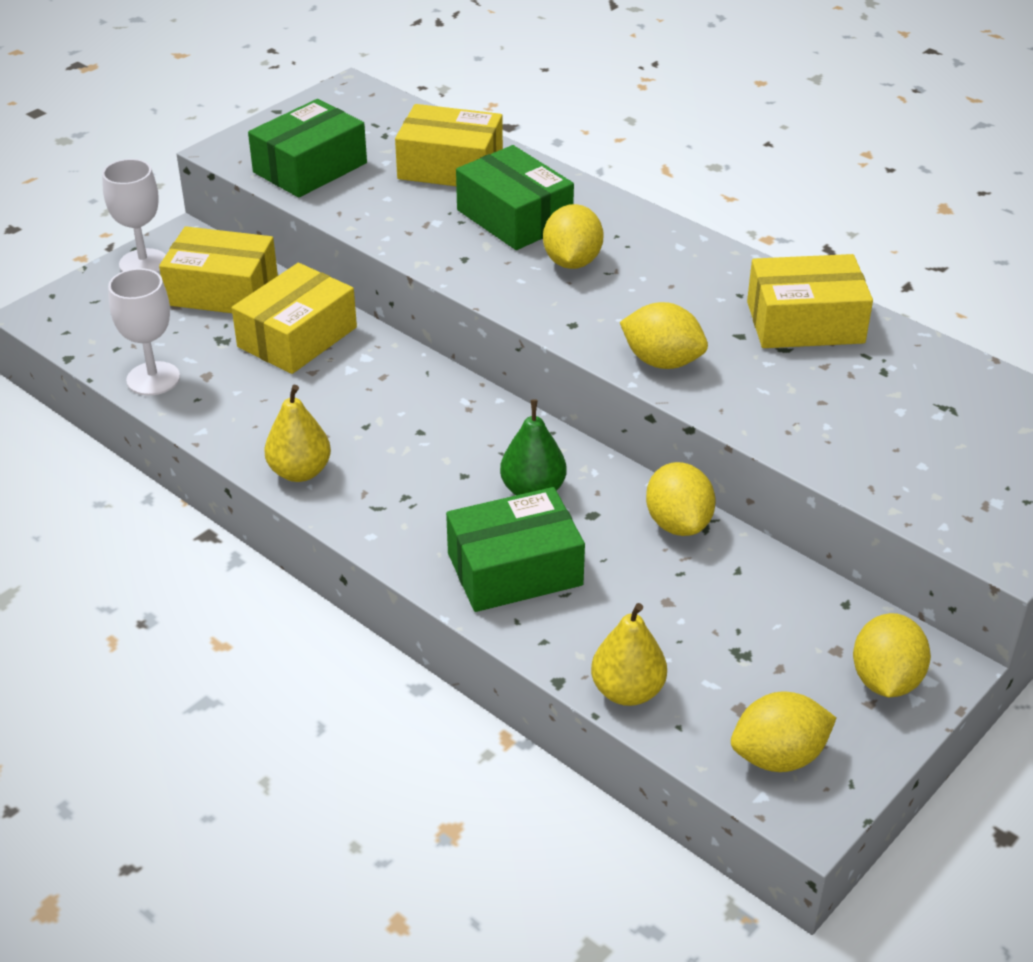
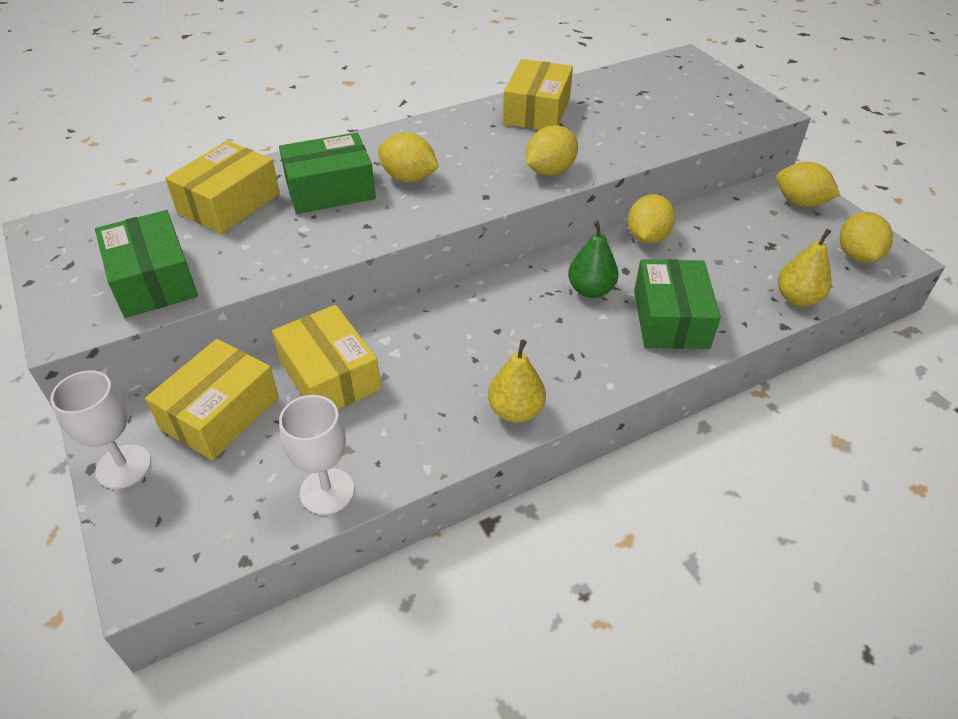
camera: 70 degrees left, 5 degrees up
yellow lemon [646,462,715,536] -> yellow lemon turned 75 degrees counterclockwise [628,194,675,244]

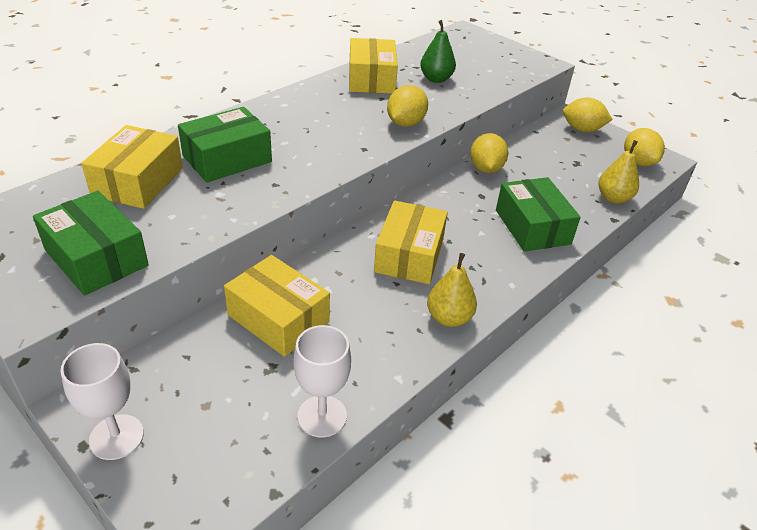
camera: 20 degrees left, 5 degrees down
yellow box [145,339,279,460] -> yellow box moved to [374,201,448,284]
yellow lemon [378,132,439,183] -> none
green pear [568,221,619,298] -> green pear moved to [420,20,456,83]

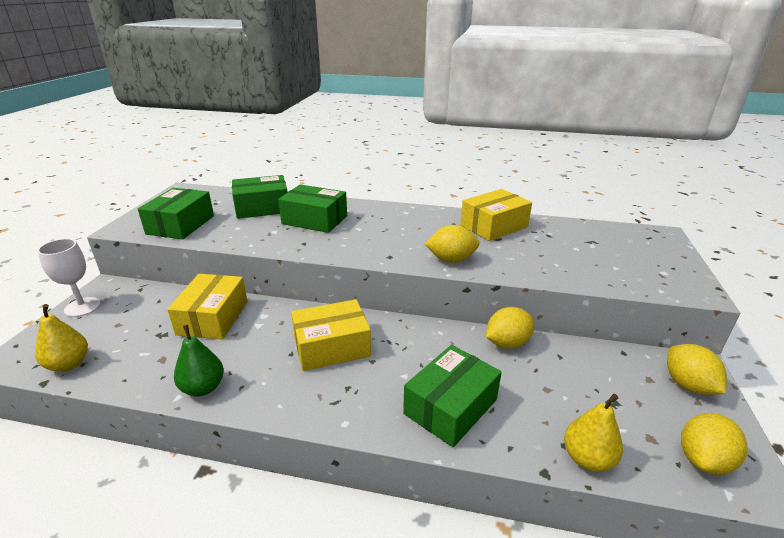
camera: 60 degrees right, 10 degrees down
yellow box [81,125,183,209] -> green box [232,175,288,219]
white goblet [293,325,351,437] -> none
green pear [420,20,456,83] -> green pear moved to [174,324,224,396]
yellow pear [427,253,477,327] -> yellow pear moved to [35,304,88,372]

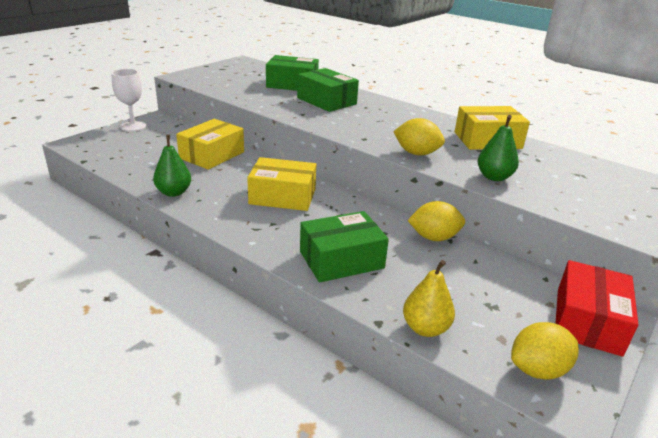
camera: 25 degrees right, 0 degrees up
yellow pear [35,304,88,372] -> none
green box [138,188,214,239] -> none
yellow lemon [667,344,727,395] -> red box [555,260,639,357]
none -> green pear [478,115,519,181]

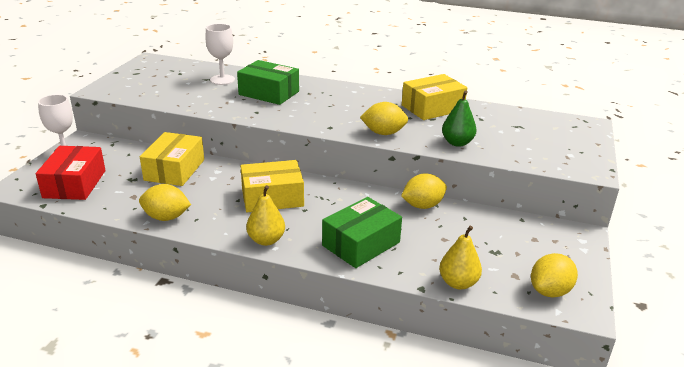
camera: 20 degrees left, 0 degrees up
green pear [153,135,191,197] -> yellow lemon [139,184,191,221]
green box [266,55,319,91] -> white goblet [205,24,235,85]
red box [555,260,639,357] -> red box moved to [36,146,106,200]
none -> yellow pear [246,185,285,246]

